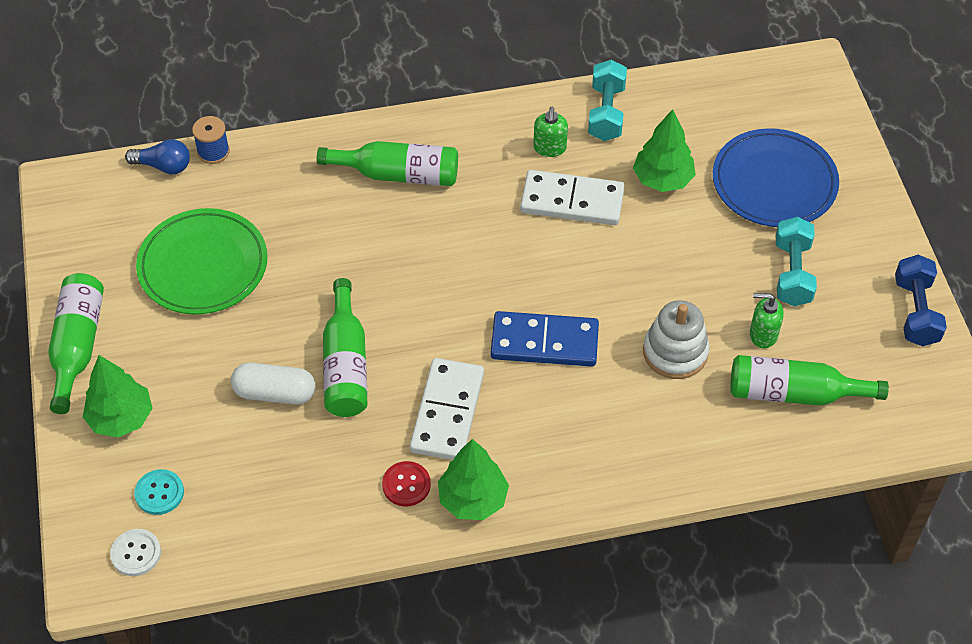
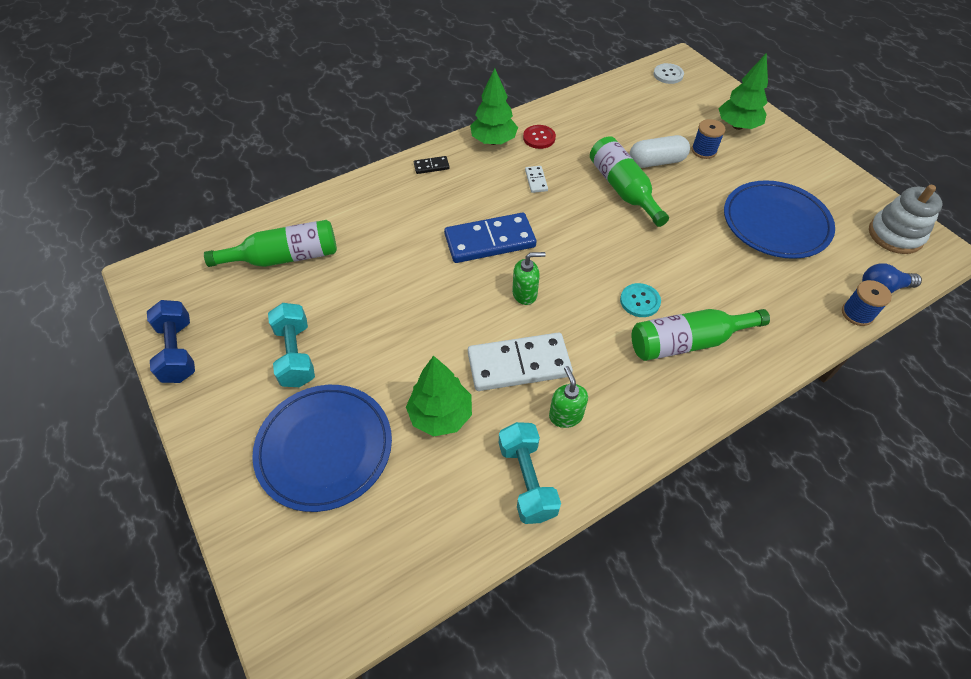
camera: 160 degrees right, 0 degrees up
green bottle [48,273,104,414] -> none
turquoise button [134,469,184,515] -> turquoise button moved to [620,283,661,317]
green plate [136,208,267,314] -> blue plate [724,180,835,259]
white domino [410,358,484,460] -> white domino [525,166,548,193], size x0.44
white stacking toy [643,300,710,379] -> white stacking toy moved to [869,185,943,254]
green soap dispenser [750,293,784,348] -> green soap dispenser moved to [512,252,546,305]
none -> black domino [414,156,450,174]
none -> blue spool [691,119,726,159]

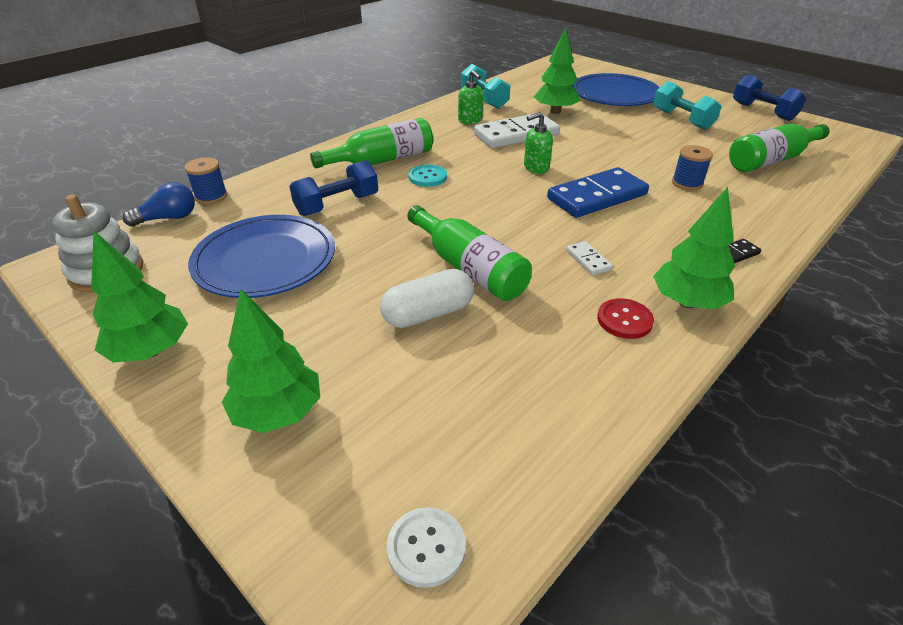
camera: 165 degrees right, 15 degrees down
blue spool [691,119,726,159] -> blue spool moved to [672,145,713,191]
none -> green tree [91,231,188,362]
none -> blue dumbbell [289,160,378,216]

